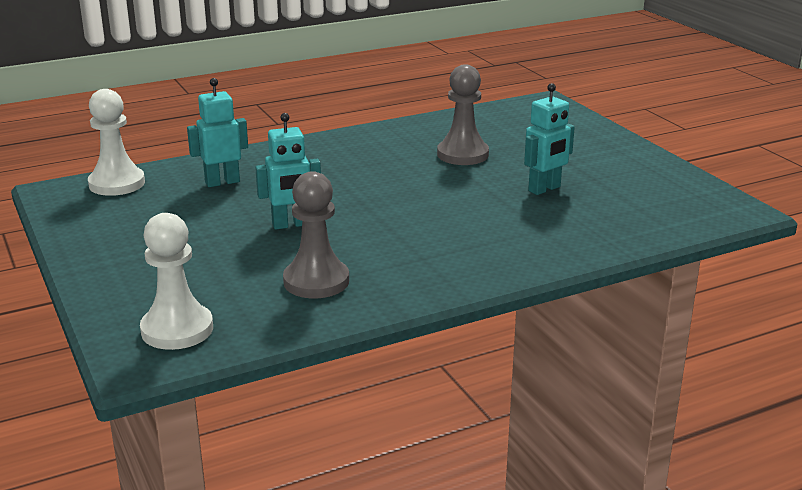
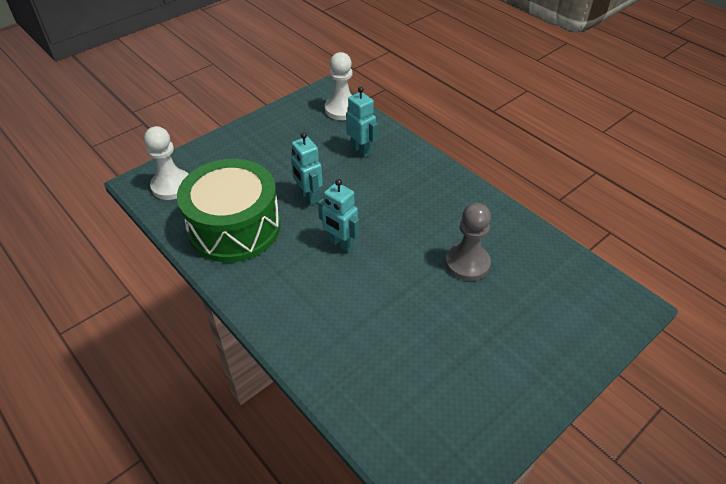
camera: 75 degrees right, 20 degrees up
grey pawn [283,171,349,298] -> green drum [177,159,281,262]
turquoise robot [524,83,575,195] -> turquoise robot moved to [318,179,359,252]

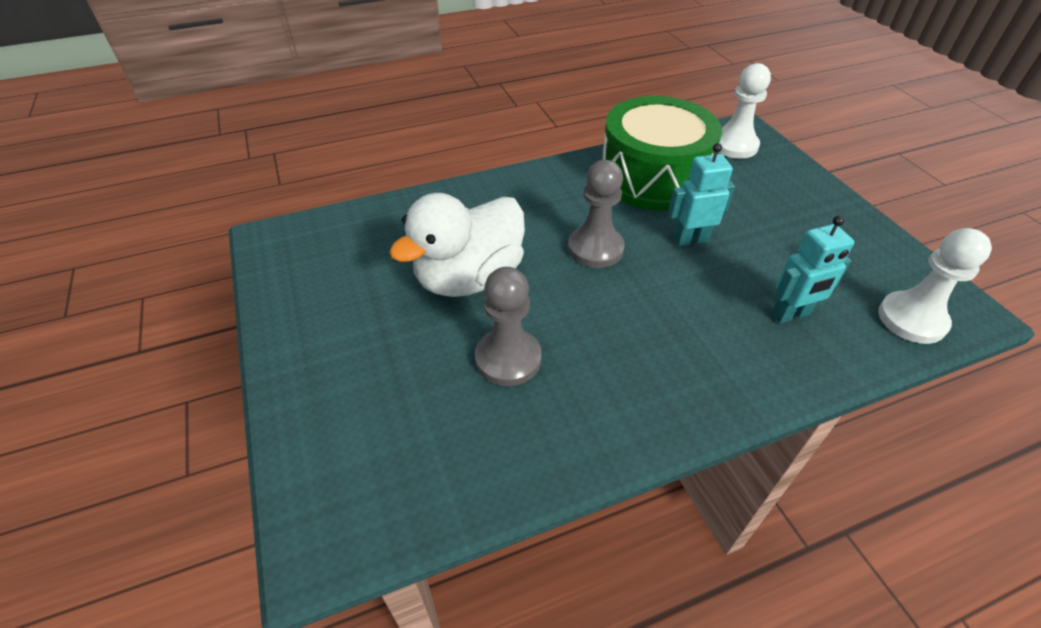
camera: 110 degrees right, 0 degrees up
turquoise robot [318,179,359,252] -> grey pawn [568,160,625,268]
none -> white duck [389,193,525,297]

